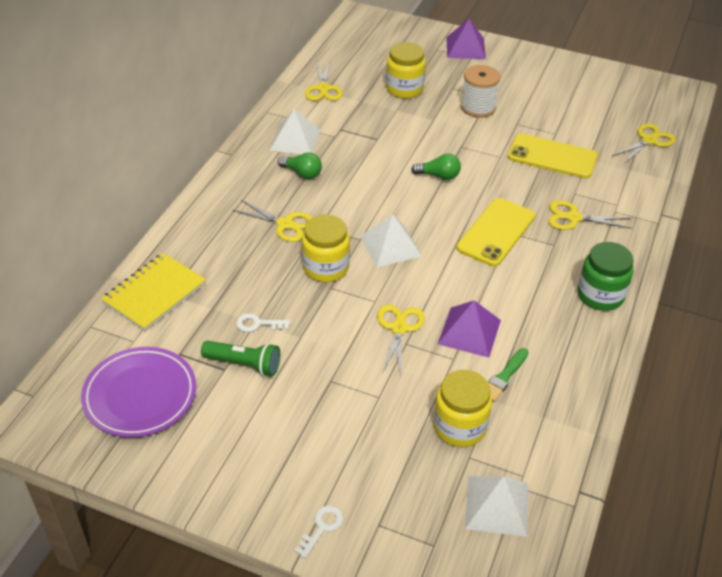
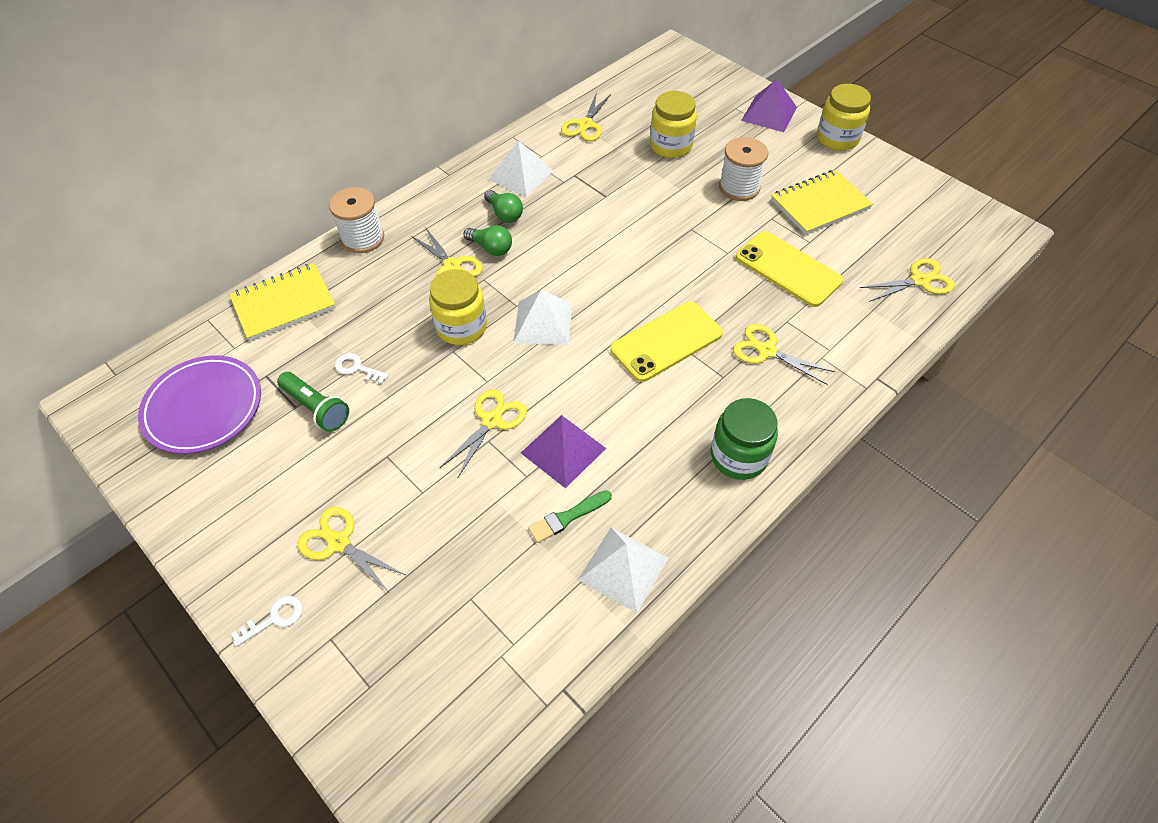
camera: 25 degrees right, 10 degrees up
green light bulb [411,154,461,180] -> green light bulb moved to [464,225,512,256]
yellow jar [433,370,492,447] -> yellow jar moved to [817,84,871,151]
white pyramid [465,476,528,537] -> white pyramid moved to [578,528,668,613]
none -> yellow scissors [297,507,405,592]
none -> white spool [329,187,384,253]
none -> yellow notebook [771,170,873,235]

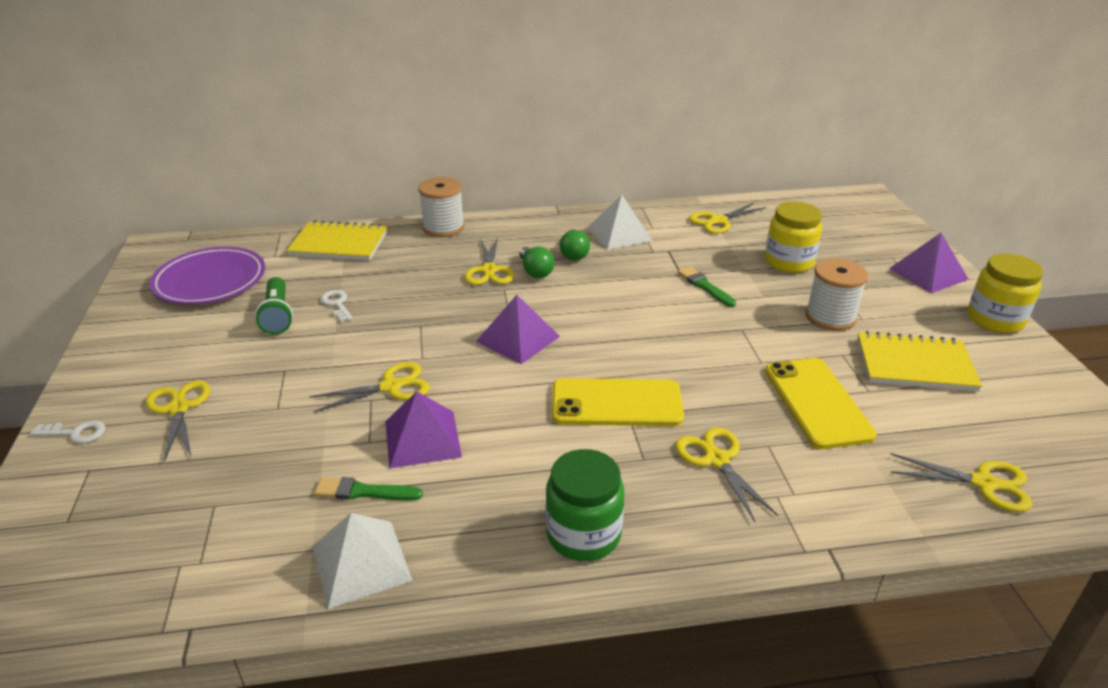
camera: 35 degrees right, 20 degrees down
yellow jar [429,269,487,345] -> none
white pyramid [513,290,572,345] -> purple pyramid [476,295,560,364]
none -> green brush [678,266,736,307]

